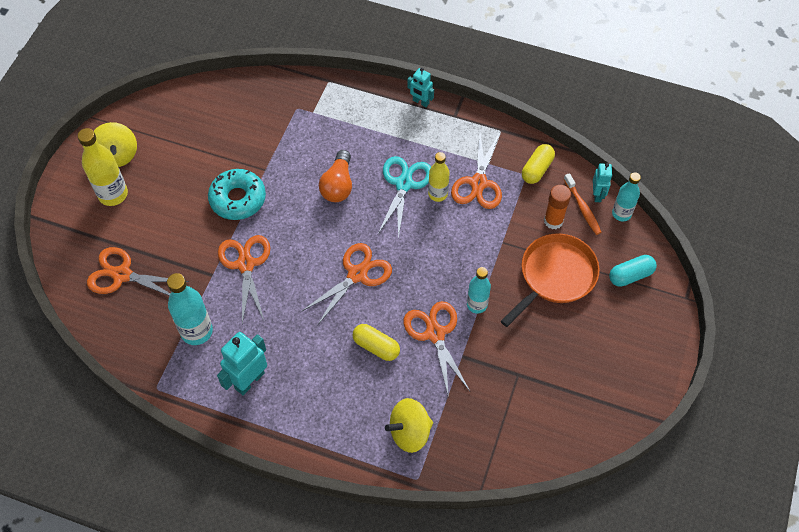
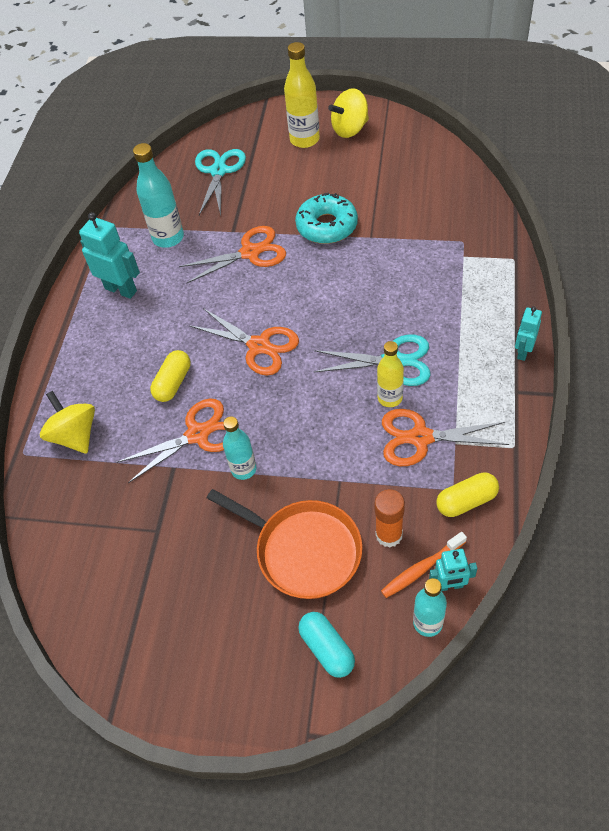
camera: 85 degrees right, 5 degrees down
orange scissors [87,247,189,296] -> turquoise scissors [195,149,246,216]
orange light bulb [319,150,352,202] -> none
yellow capsule [522,144,555,184] -> yellow capsule turned 45 degrees counterclockwise [436,472,499,517]

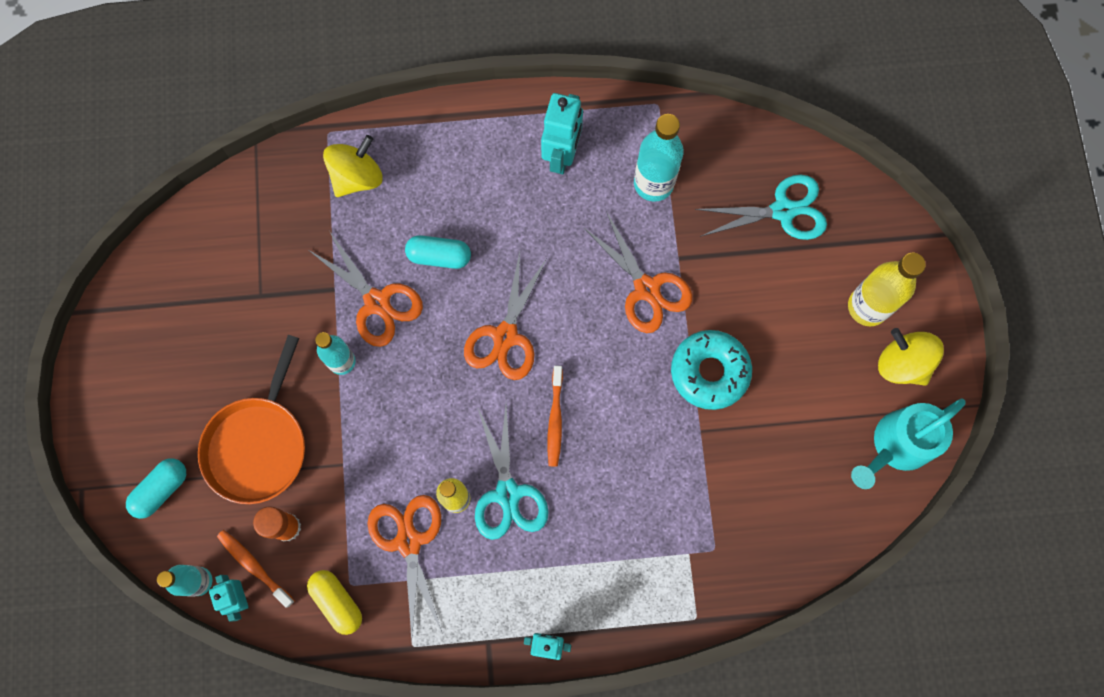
camera: 70 degrees right, 20 degrees up
yellow capsule [150,350,191,402] -> turquoise capsule [405,235,471,269]
none -> orange toothbrush [547,366,563,467]
none -> turquoise watering can [851,398,966,489]

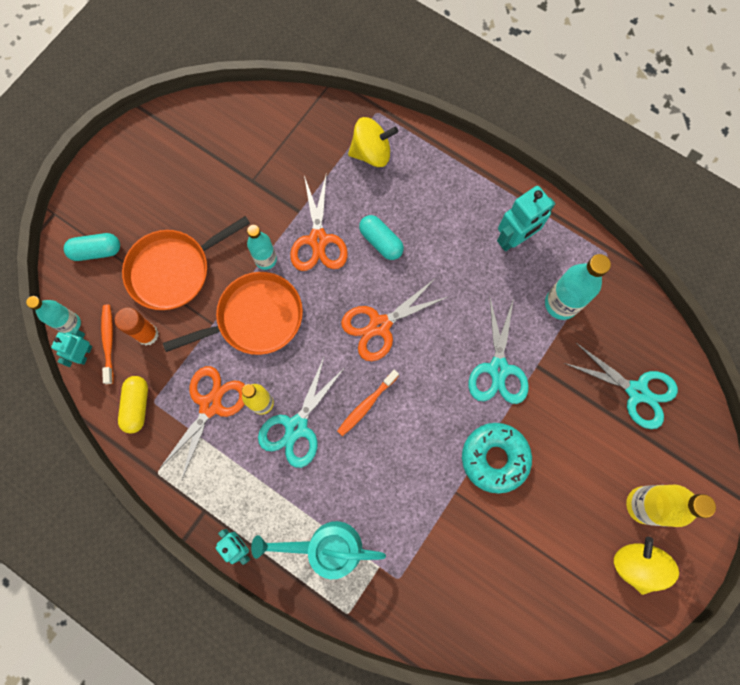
camera: 40 degrees right, 0 degrees up
orange scissors [583,211,692,333] -> turquoise scissors [469,298,529,404]
turquoise watering can [851,398,966,489] -> turquoise watering can moved to [251,521,386,579]
none -> orange pan [163,272,303,355]

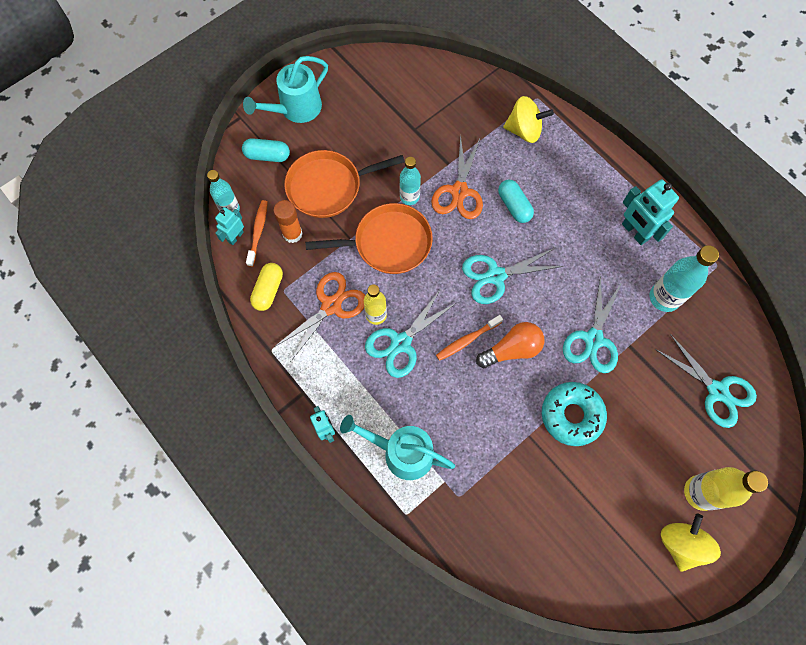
camera: 15 degrees right, 5 degrees down
orange scissors [341,278,448,361] -> turquoise scissors [462,248,564,304]
turquoise robot [497,186,556,251] -> turquoise robot turned 75 degrees clockwise [622,179,679,245]
none -> turquoise watering can [243,56,328,123]
none -> orange light bulb [476,322,545,368]

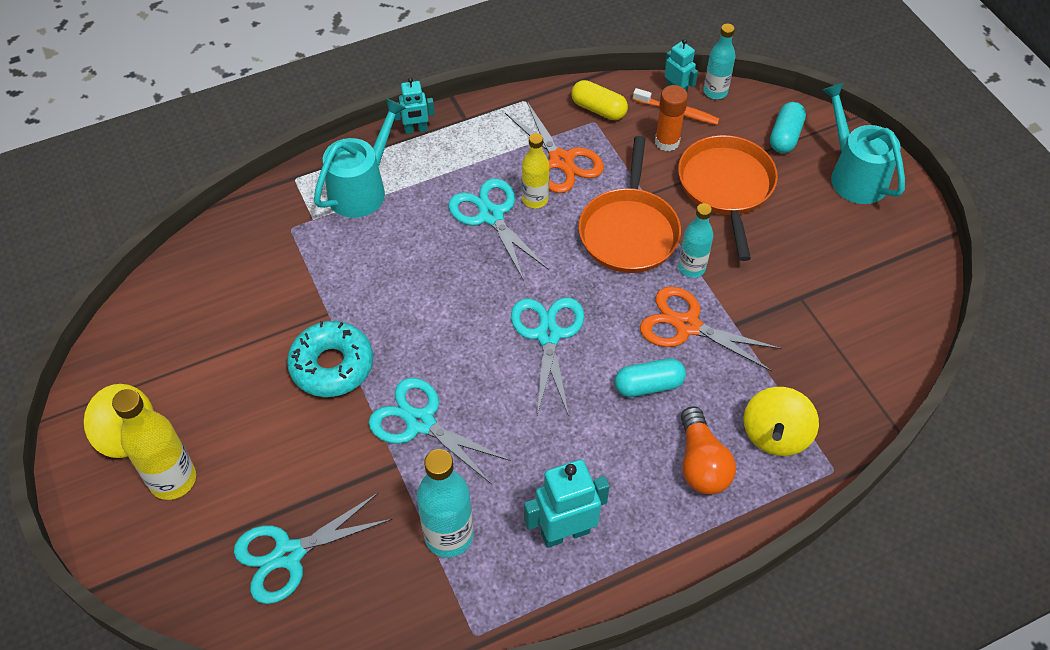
camera: 105 degrees right, 15 degrees down
orange toothbrush [436,315,503,361] -> none
orange light bulb [476,322,545,368] -> orange light bulb moved to [681,407,736,494]

